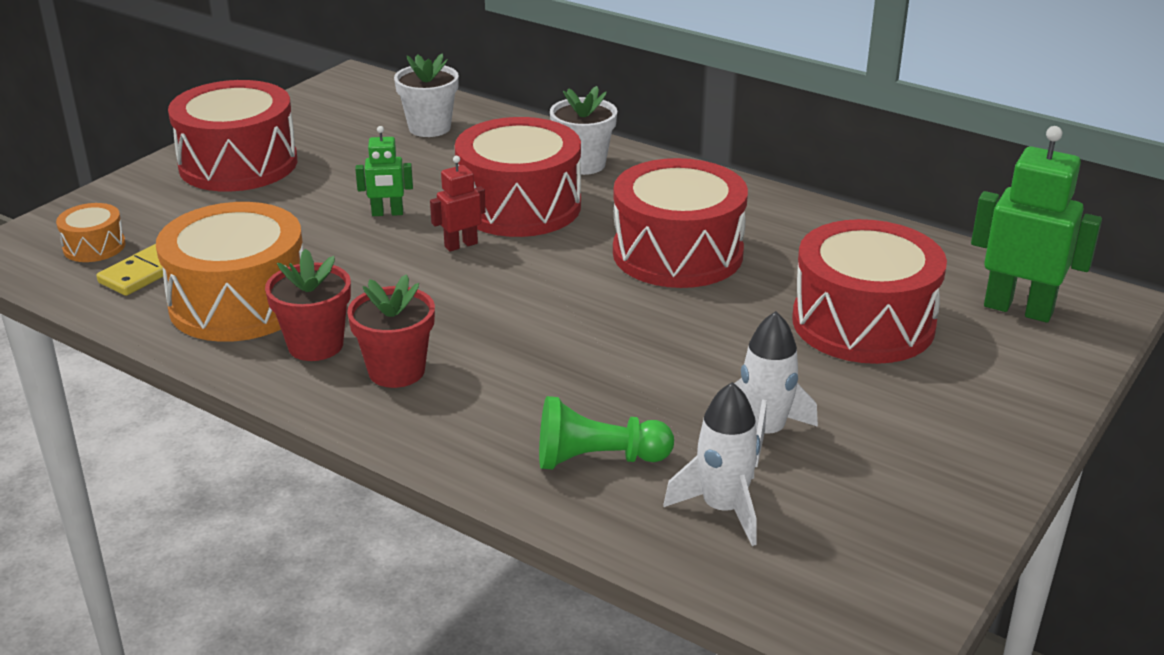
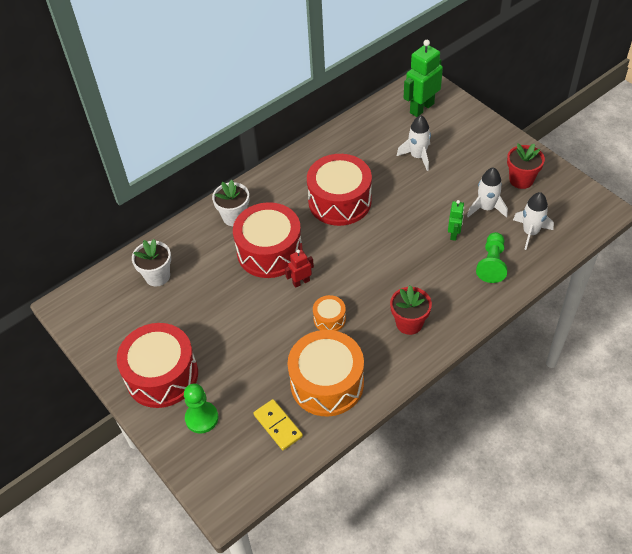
camera: 70 degrees left, 20 degrees up
orange drum [56,203,126,262] -> orange drum moved to [313,295,346,331]
red flower pot [265,249,351,361] -> red flower pot moved to [507,144,545,189]
green robot [355,126,413,216] -> green robot moved to [448,200,464,241]
red robot [430,156,486,252] -> red robot turned 75 degrees clockwise [285,249,314,288]
red drum [792,219,947,364] -> white rocket [397,115,431,171]
none -> green pawn [184,383,219,434]

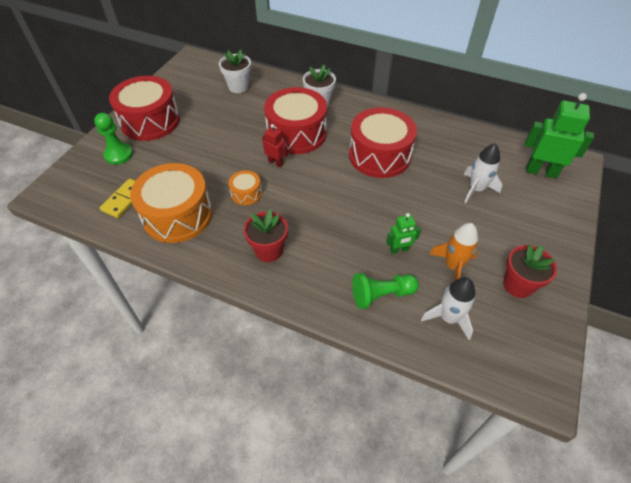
camera: 60 degrees right, 0 degrees up
white rocket [467,167,508,218] -> orange rocket [430,223,478,281]

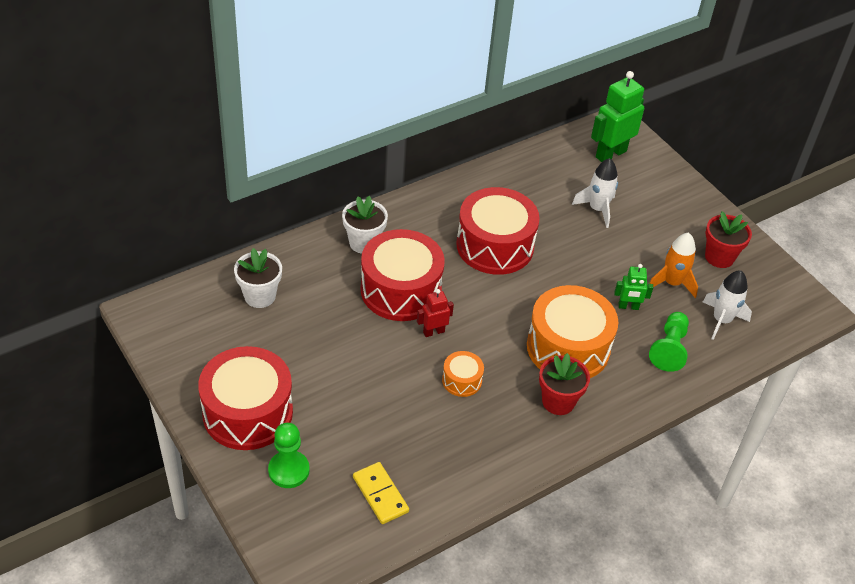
camera: 60 degrees left, 5 degrees down
orange drum [130,163,213,243] -> orange drum moved to [527,285,618,378]
green robot [386,213,421,254] -> green robot turned 75 degrees clockwise [614,264,653,310]

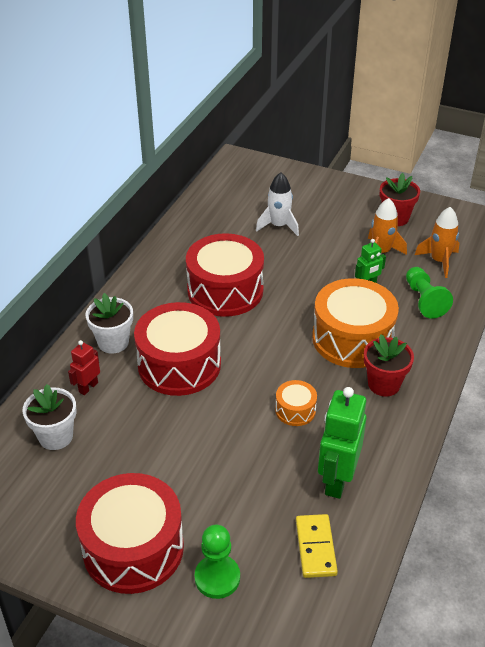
camera: 30 degrees left, 5 degrees down
yellow domino [353,462,409,524] -> yellow domino turned 60 degrees clockwise [296,514,338,578]
red robot [417,289,454,337] -> red robot moved to [68,340,100,395]
green robot [591,71,644,162] -> green robot moved to [318,387,367,499]
white rocket [703,270,752,340] -> orange rocket [415,207,459,278]

